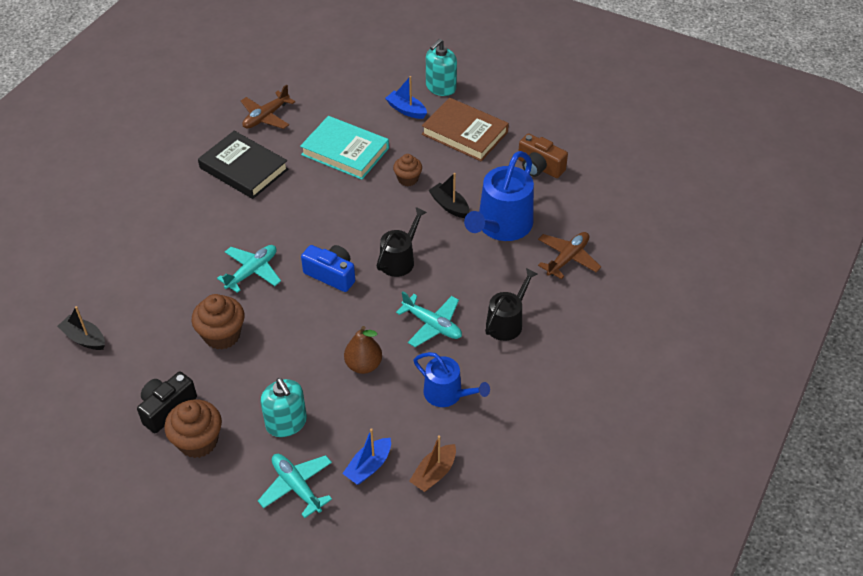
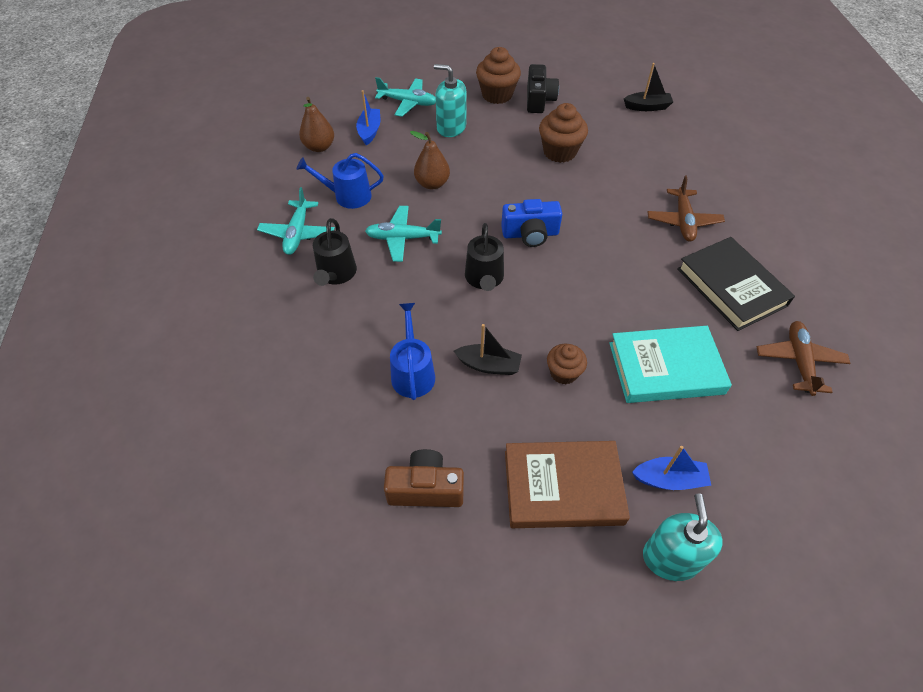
camera: 145 degrees right, 5 degrees up
black book [198,131,288,199] -> black book turned 60 degrees clockwise [677,237,795,331]
turquoise plane [217,245,281,293] -> turquoise plane moved to [257,187,335,255]
brown boat [409,435,456,492] -> brown pear [299,97,334,152]
blue watering can [464,151,534,241] -> blue watering can [390,303,435,400], size x0.61
brown plane [538,232,601,279] -> brown plane moved to [647,176,725,242]

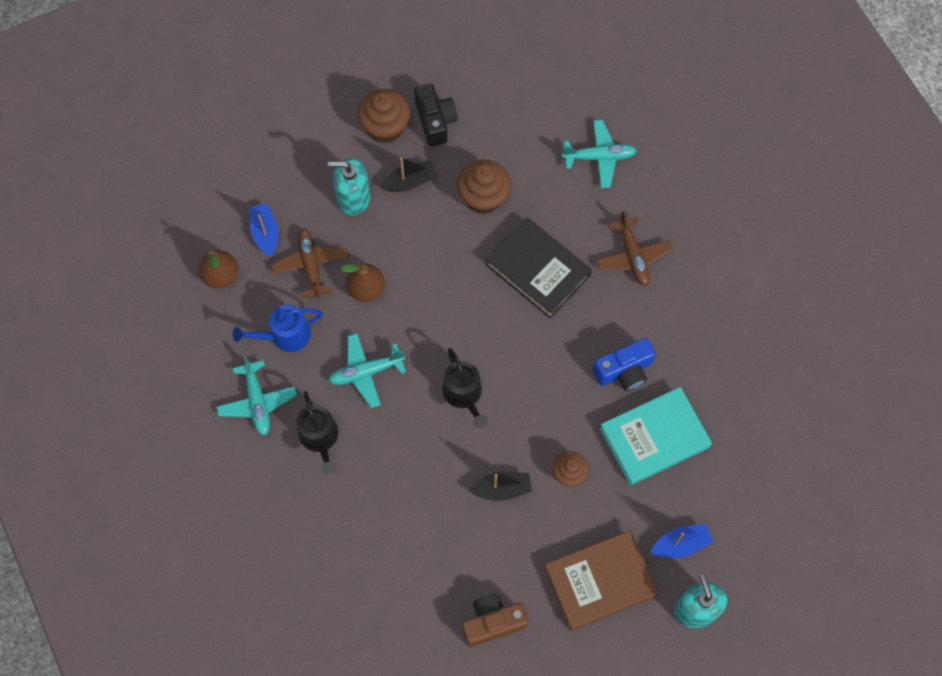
camera: 20 degrees left, 15 degrees up
turquoise plane [375,77,436,117] -> turquoise plane moved to [562,120,637,188]
blue watering can [390,303,435,400] -> none
blue camera [501,199,562,247] -> blue camera moved to [593,338,656,391]
black boat [624,63,673,111] -> black boat moved to [380,157,437,192]
black book [677,237,795,331] -> black book moved to [485,217,592,319]
brown plane [757,321,851,396] -> brown plane moved to [271,229,349,299]

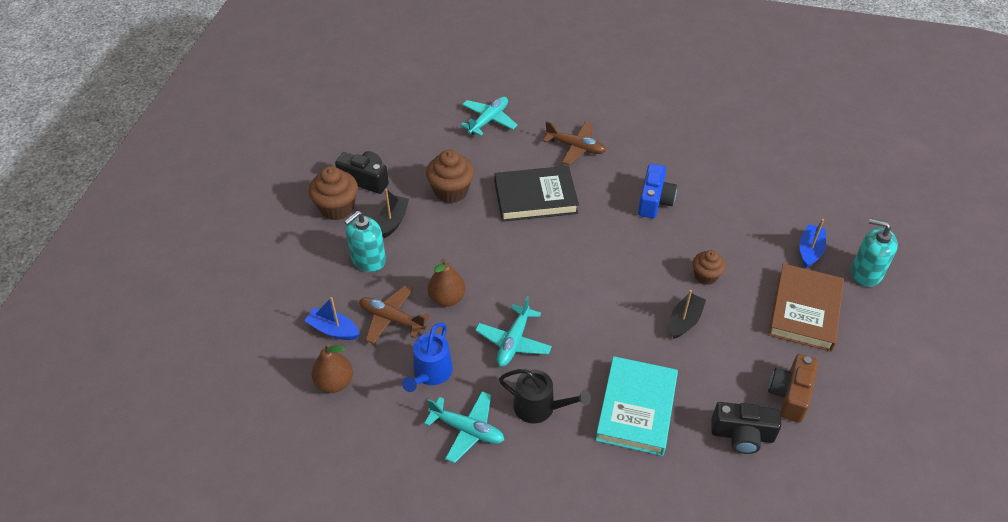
camera: 50 degrees left, 20 degrees down
black watering can [442,348,488,428] -> none
turquoise book [600,387,712,485] -> turquoise book moved to [596,356,678,456]
none -> black camera [711,402,781,454]

